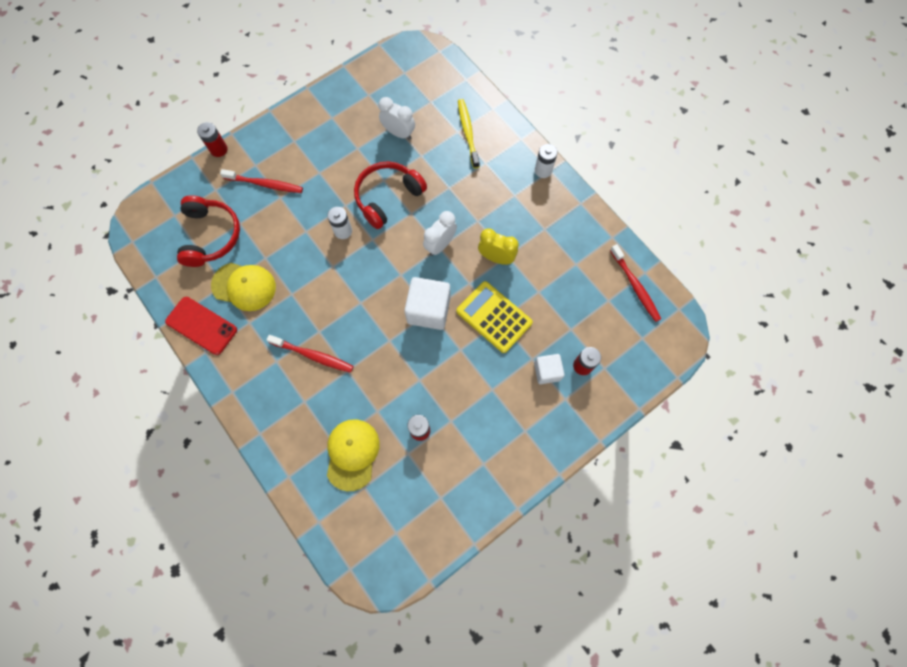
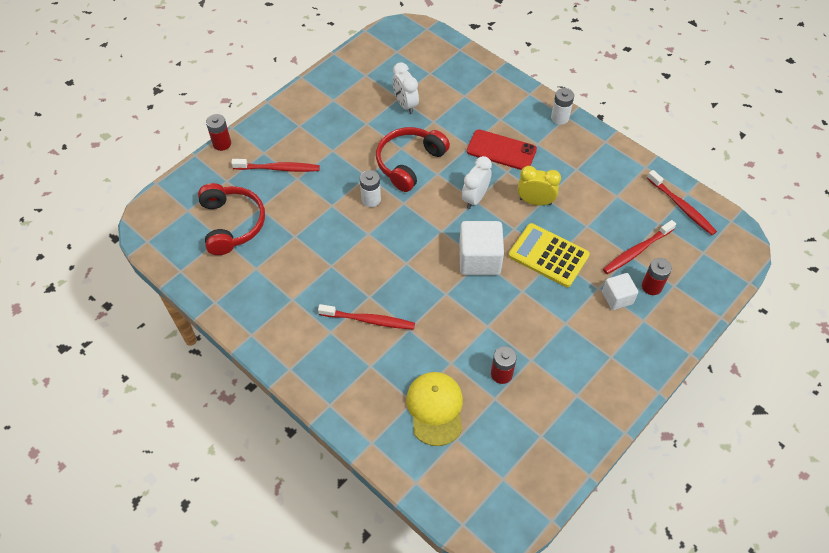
camera: 10 degrees left, 15 degrees down
red phone [165,297,237,355] -> red phone moved to [467,129,537,170]
yellow cap [211,263,276,311] -> none
white clock [379,97,415,140] -> white clock turned 135 degrees counterclockwise [393,62,419,114]
yellow toothbrush [458,99,480,169] -> none
none -> red toothbrush [603,220,676,274]

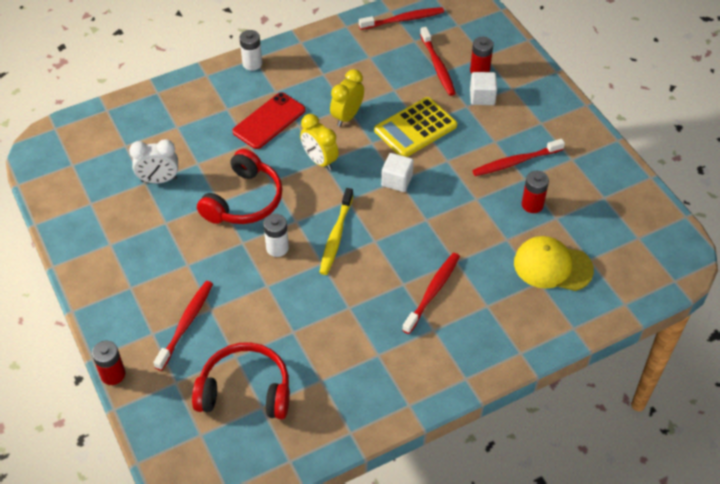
camera: 70 degrees left, 5 degrees down
red headphones [376,127,450,192] -> red headphones turned 120 degrees counterclockwise [197,149,283,224]
white cube [459,221,504,275] -> white cube [381,153,414,192], size x0.60
white clock [462,156,492,209] -> yellow clock [300,114,339,171]
none -> yellow toothbrush [319,188,353,275]
none -> red toothbrush [472,139,565,176]

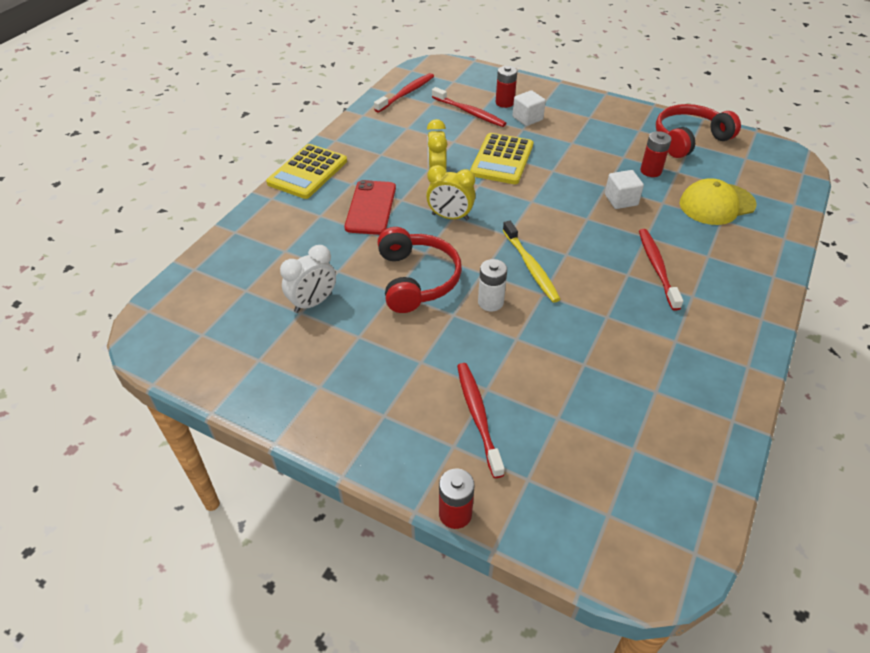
camera: 35 degrees left, 5 degrees down
red headphones [192,342,290,419] -> red headphones moved to [656,104,741,158]
white battery [239,30,262,71] -> yellow calculator [266,144,347,199]
white cube [381,153,414,192] -> white cube moved to [605,170,644,209]
red toothbrush [472,139,565,176] -> none

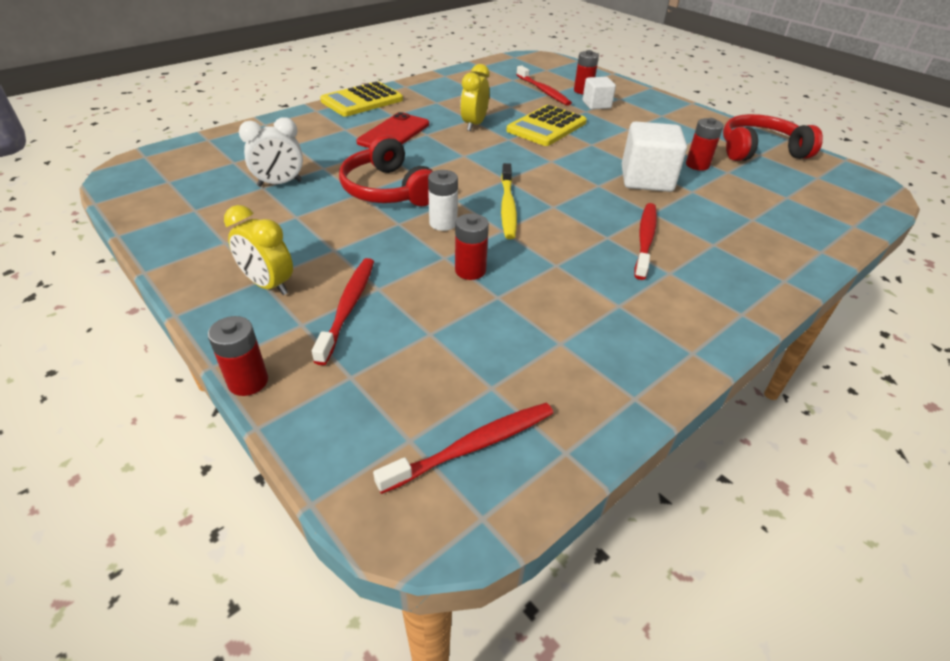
camera: 20 degrees right, 5 degrees down
red toothbrush [374,73,434,112] -> red toothbrush moved to [373,403,553,494]
red headphones [378,227,462,313] -> red headphones turned 135 degrees clockwise [339,135,433,206]
yellow clock [426,165,476,221] -> yellow clock moved to [224,205,293,295]
white cube [605,170,644,209] -> white cube [622,122,687,192], size x1.67
yellow cap [679,179,756,225] -> none
none -> red battery [455,213,489,280]

